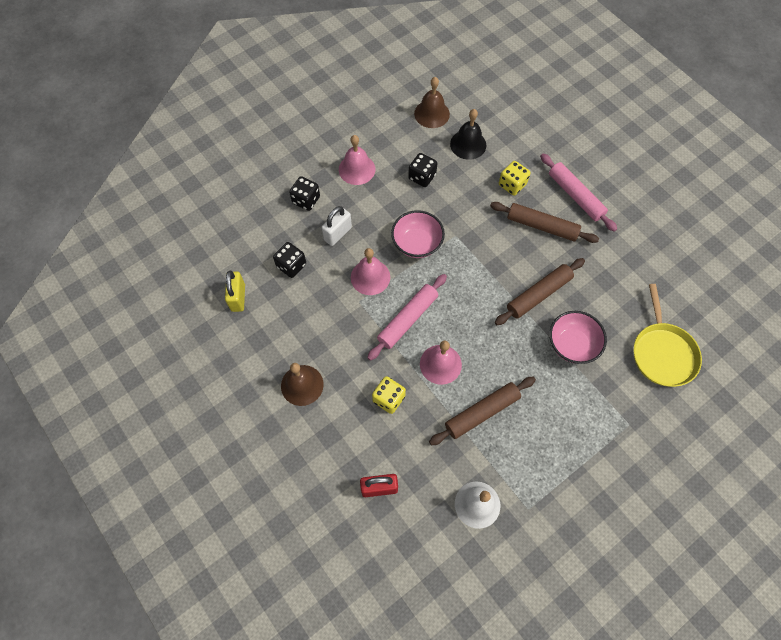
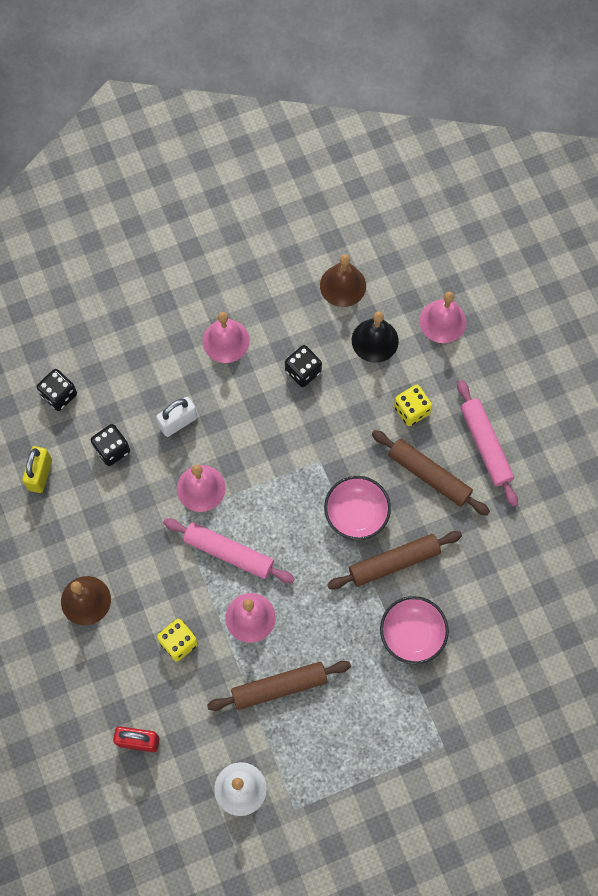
camera: 15 degrees right, 5 degrees up
black dice [289,176,320,211] -> black dice moved to [37,369,77,411]
pink rolling pin [367,274,447,361] -> pink rolling pin turned 60 degrees clockwise [163,518,295,583]
pink bowl [391,210,445,258] -> pink bowl moved to [324,476,391,540]
yellow pan [634,284,702,387] -> none
none -> pink bell [420,292,466,343]

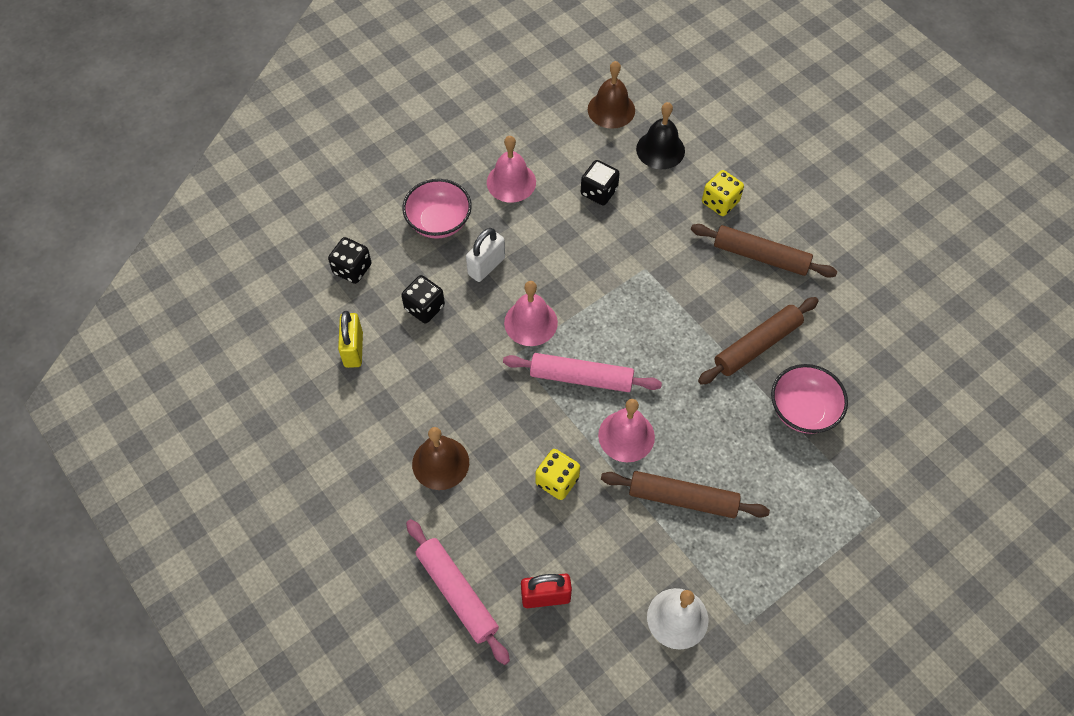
camera: 15 degrees left, 10 degrees down
brown rolling pin [207,661,351,711] -> brown rolling pin turned 45 degrees clockwise [601,471,770,518]
pink bowl [324,476,391,540] -> pink bowl moved to [403,179,472,239]
pink bell [420,292,466,343] -> none
pink rolling pin [457,380,518,507] -> pink rolling pin moved to [406,519,510,665]

